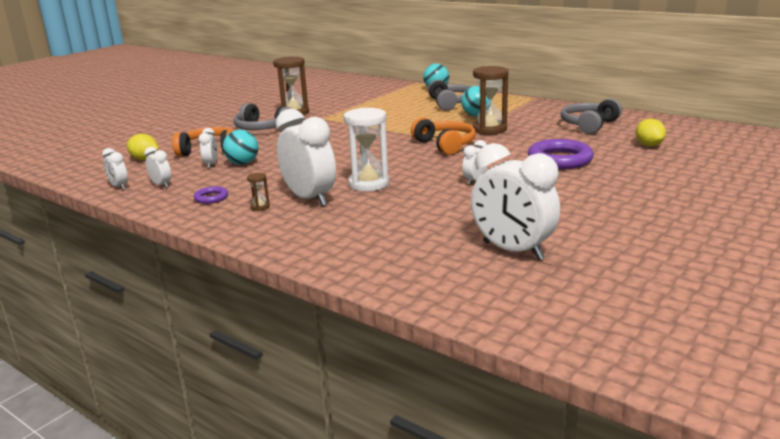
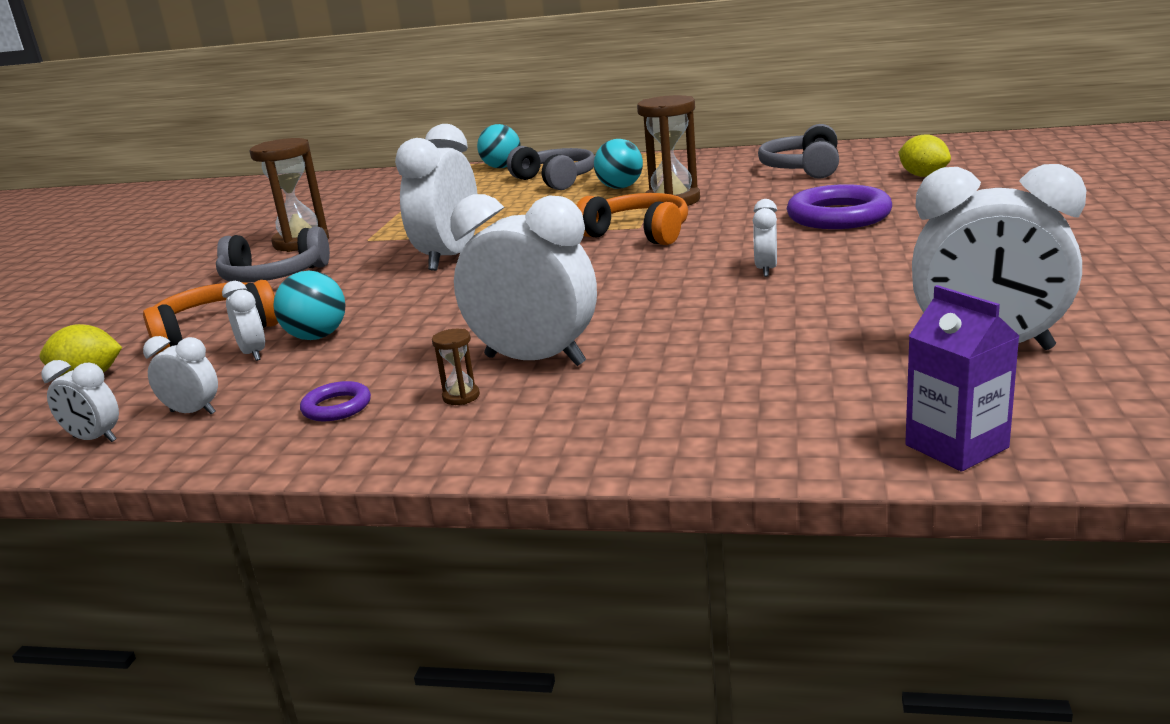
camera: 25 degrees left, 0 degrees up
white hourglass [344,108,389,191] -> none
none -> white clock [395,124,477,271]
none -> purple carton [905,285,1019,472]

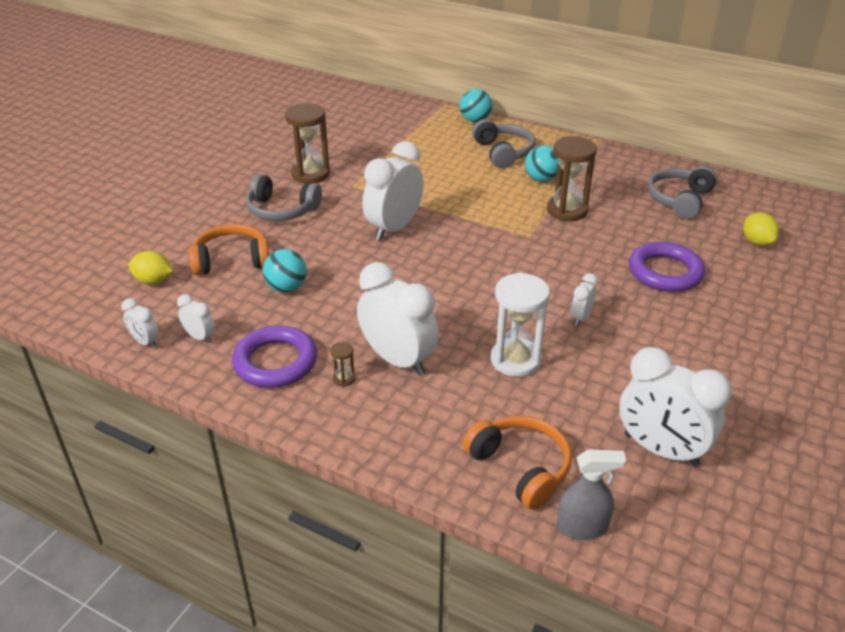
camera: 15 degrees right, 15 degrees up
white clock [222,281,265,361] -> none
purple ring [300,381,371,421] -> purple ring [232,325,317,388], size x2.04
orange headphones [576,193,688,245] -> orange headphones moved to [463,416,572,510]
purple carton [905,285,1019,472] -> grey spray bottle [557,449,626,540]
none -> white hourglass [491,272,550,377]

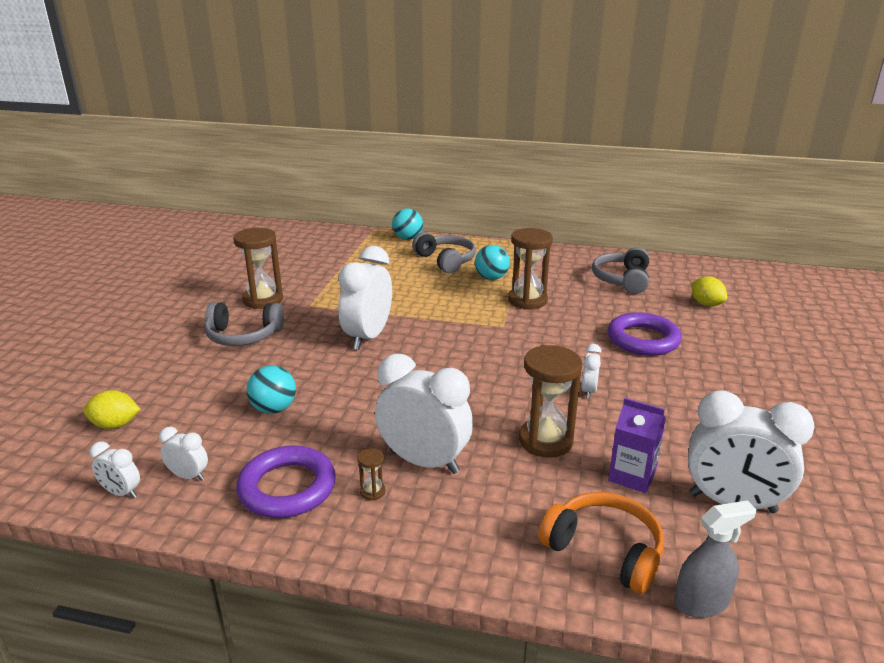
camera: 15 degrees left, 10 degrees down
orange headphones [189,224,269,275] -> none
white hourglass [491,272,550,377] -> brown hourglass [519,345,582,458]
none -> purple carton [608,398,666,493]

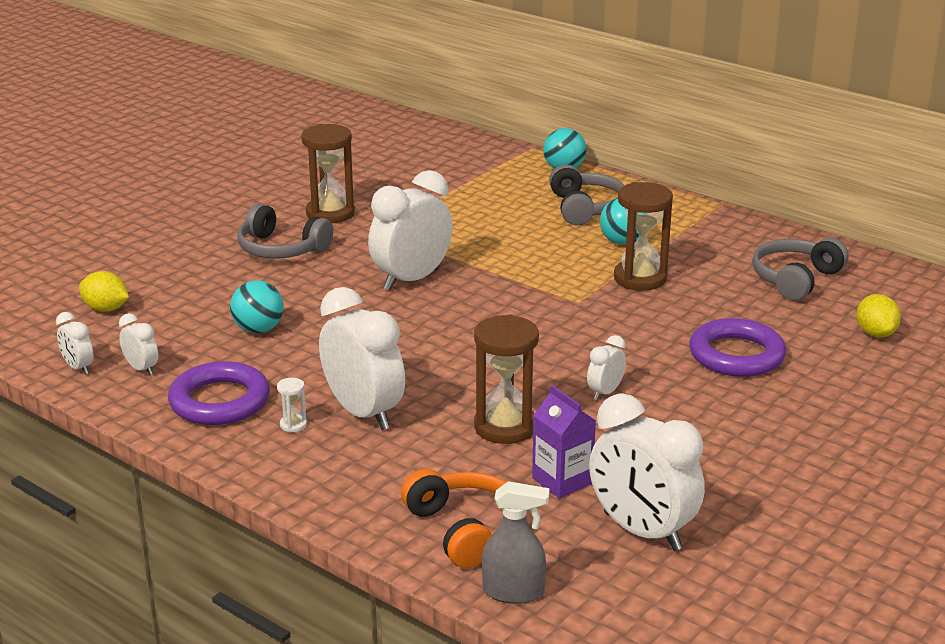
camera: 25 degrees right, 0 degrees up
brown hourglass [357,448,385,501] -> white hourglass [277,378,307,433]

